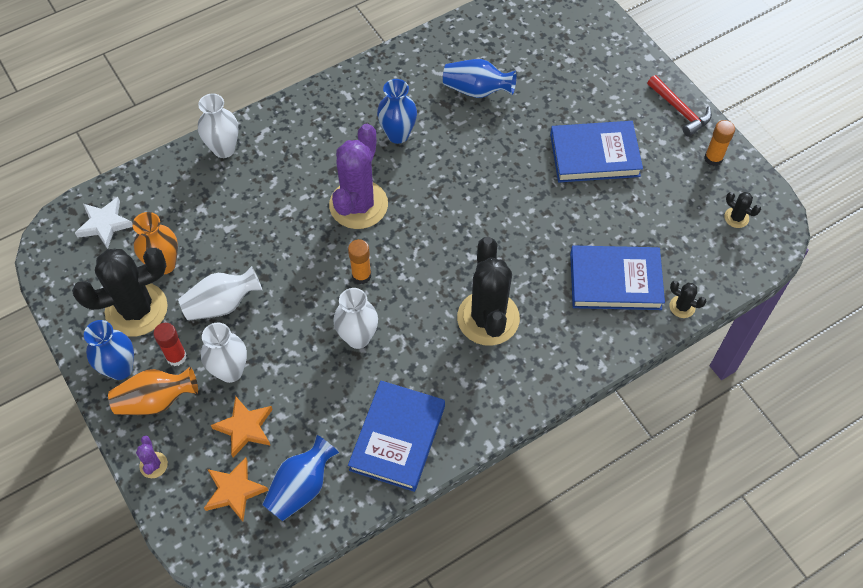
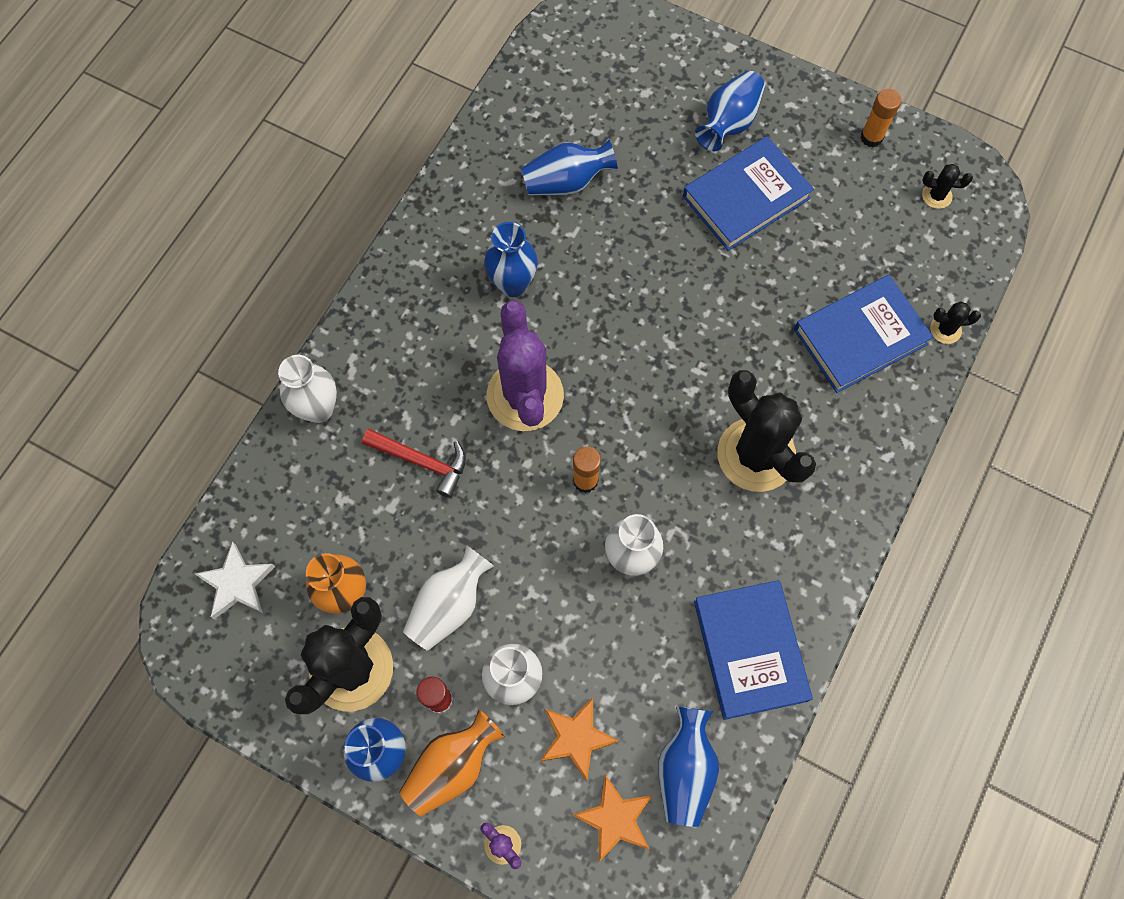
camera: 30 degrees left, 10 degrees up
red hammer [647,75,712,137] -> red hammer moved to [362,429,466,498]
none -> blue vase [695,71,765,151]

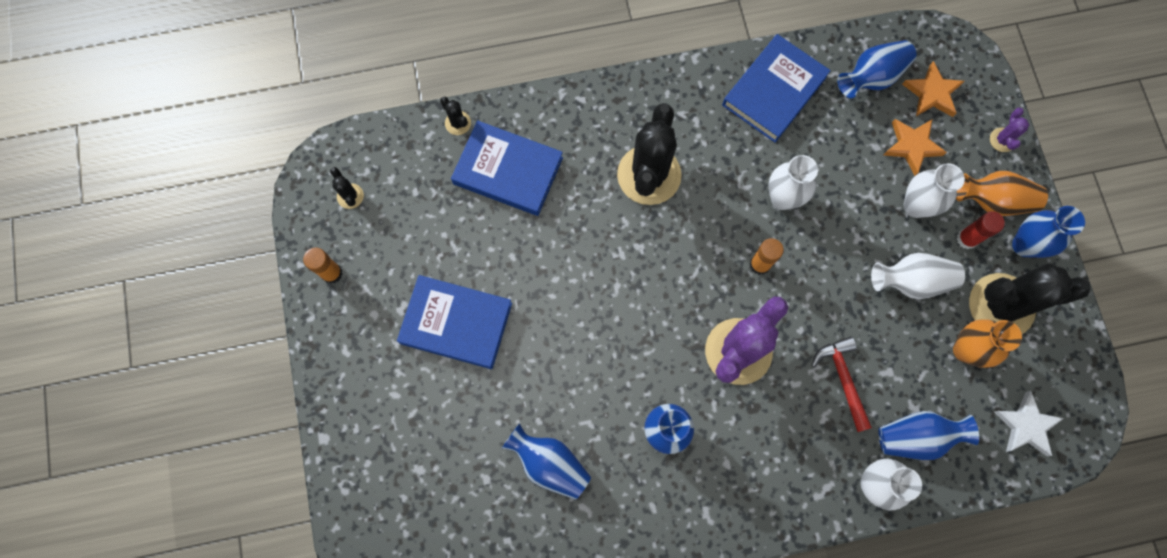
camera: 130 degrees left, 5 degrees up
blue vase [695,71,765,151] -> blue vase moved to [878,411,979,460]

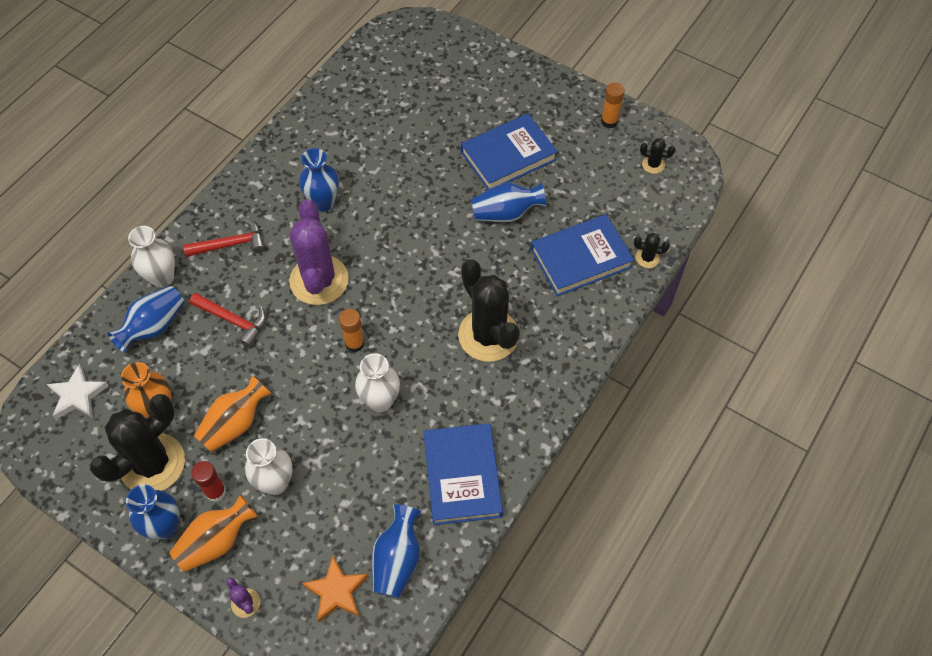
camera: 135 degrees right, 15 degrees down
blue vase [502,423,591,500] -> blue vase moved to [471,182,547,222]
white vase [871,253,965,299] -> orange vase [194,376,272,452]
orange star [884,119,947,176] -> none
none -> red hammer [183,218,265,257]

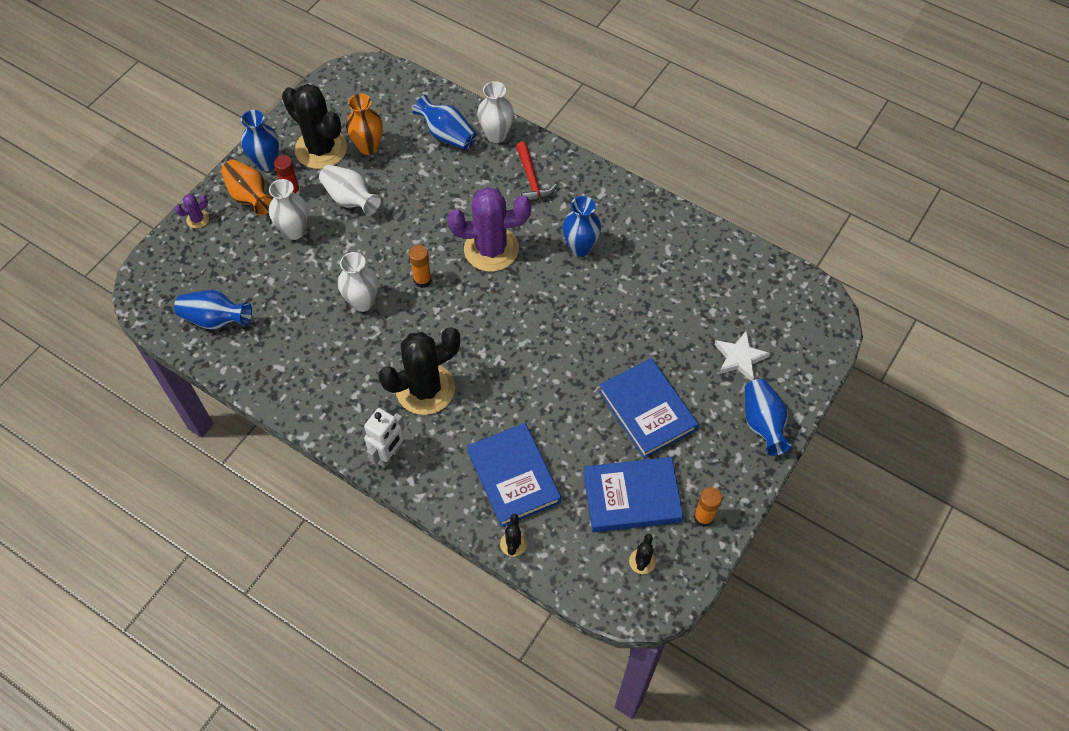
camera: 90 degrees right, 0 degrees up
white star [46,364,109,420] -> white star moved to [715,330,770,381]
red hammer [190,293,266,347] -> none
orange vase [194,376,272,452] -> white vase [319,165,381,215]
orange star [302,556,368,623] -> none
blue book [423,423,503,525] -> blue book moved to [583,457,683,532]
blue vase [471,182,547,222] -> blue vase moved to [745,379,792,456]
none -> white robot [364,408,405,468]

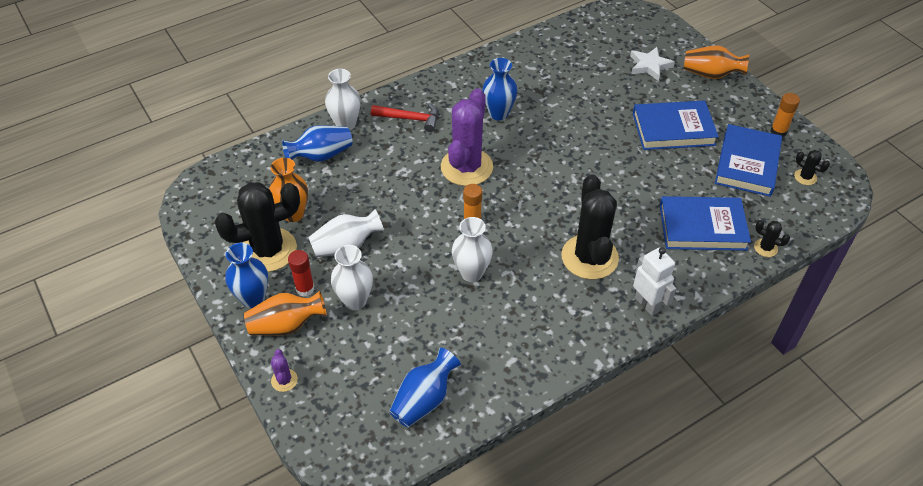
camera: 65 degrees left, 10 degrees down
blue vase [745,379,792,456] -> orange vase [684,45,749,79]

